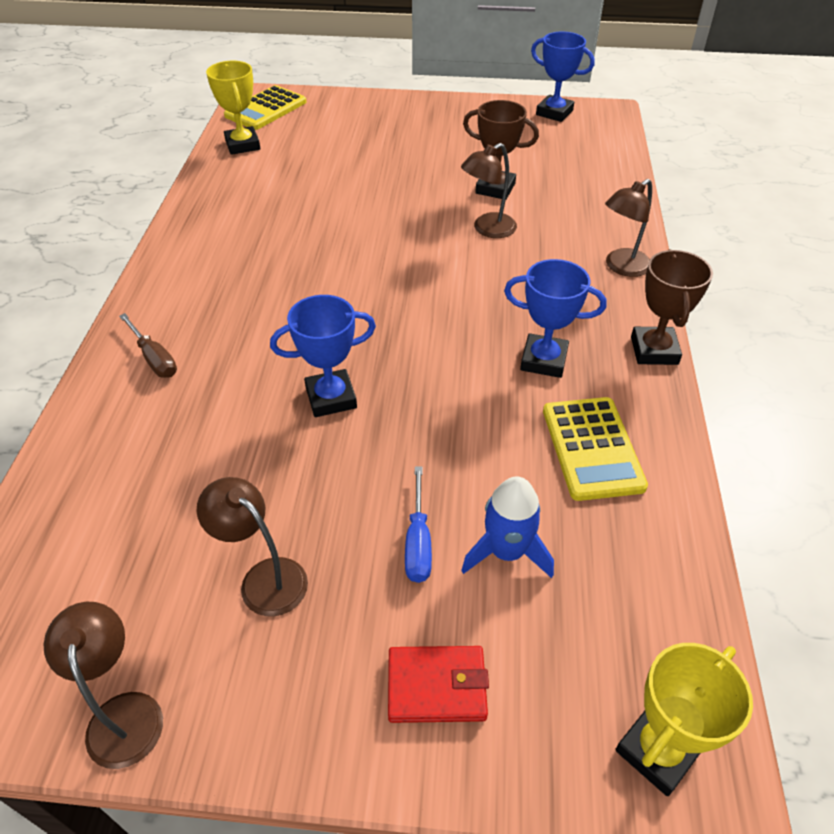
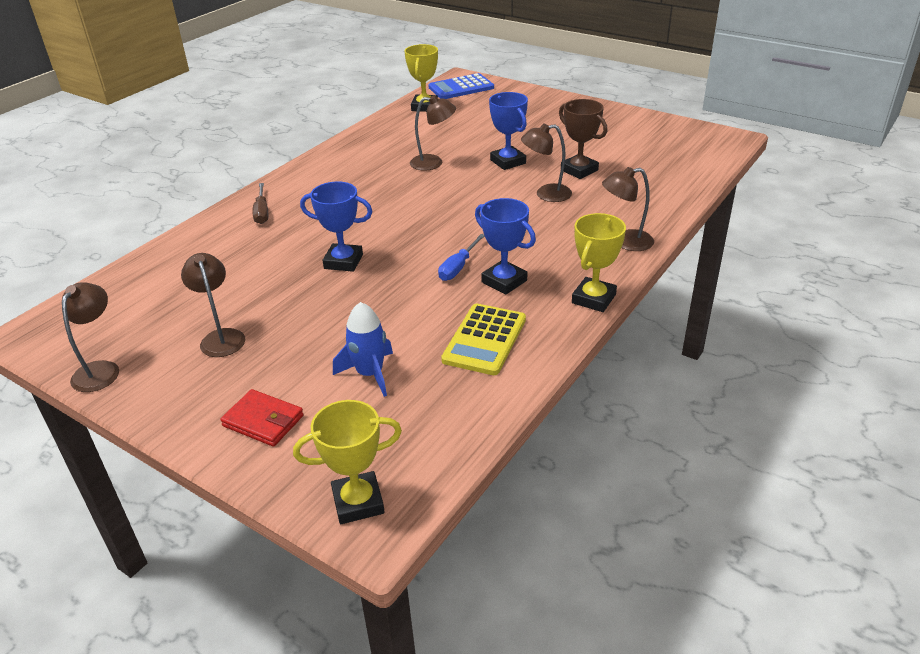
camera: 30 degrees right, 10 degrees down
yellow calculator [224,85,306,130] -> blue calculator [429,73,494,99]
blue screwdriver [405,466,432,583] -> blue screwdriver moved to [438,234,484,281]
blue trophy [531,32,595,122] -> blue trophy moved to [489,92,528,170]
brown trophy [631,249,713,365] -> yellow trophy [572,213,626,312]
none -> brown lamp [410,95,456,171]

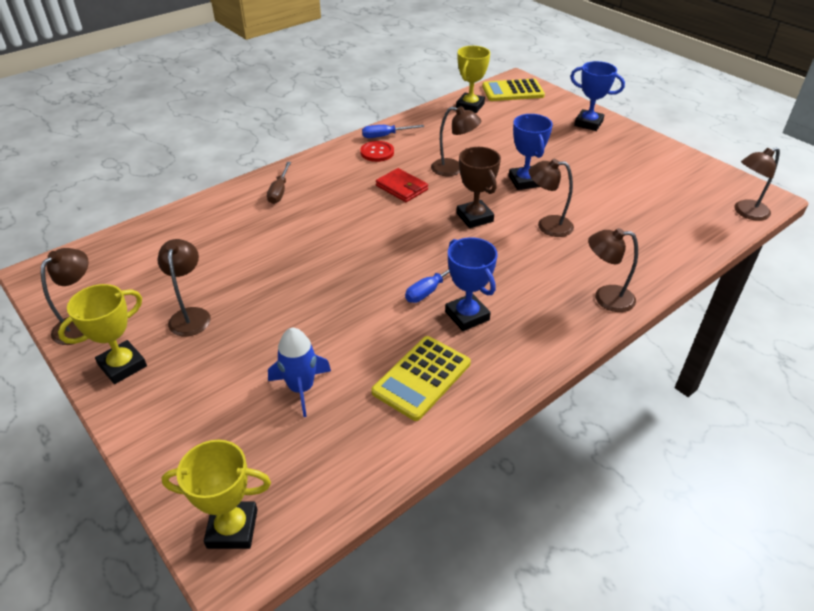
camera: 15 degrees right, 5 degrees up
red wallet [220,389,304,447] -> red wallet moved to [376,168,428,202]
blue trophy [300,182,373,272] -> blue trophy moved to [570,61,625,131]
blue calculator [429,73,494,99] -> yellow calculator [482,79,545,101]
brown trophy [559,99,607,179] -> brown trophy moved to [457,147,501,228]
yellow trophy [572,213,626,312] -> yellow trophy moved to [58,284,147,384]
none -> red button [360,141,394,162]
none -> blue screwdriver [362,125,424,138]
none -> brown lamp [734,147,780,221]

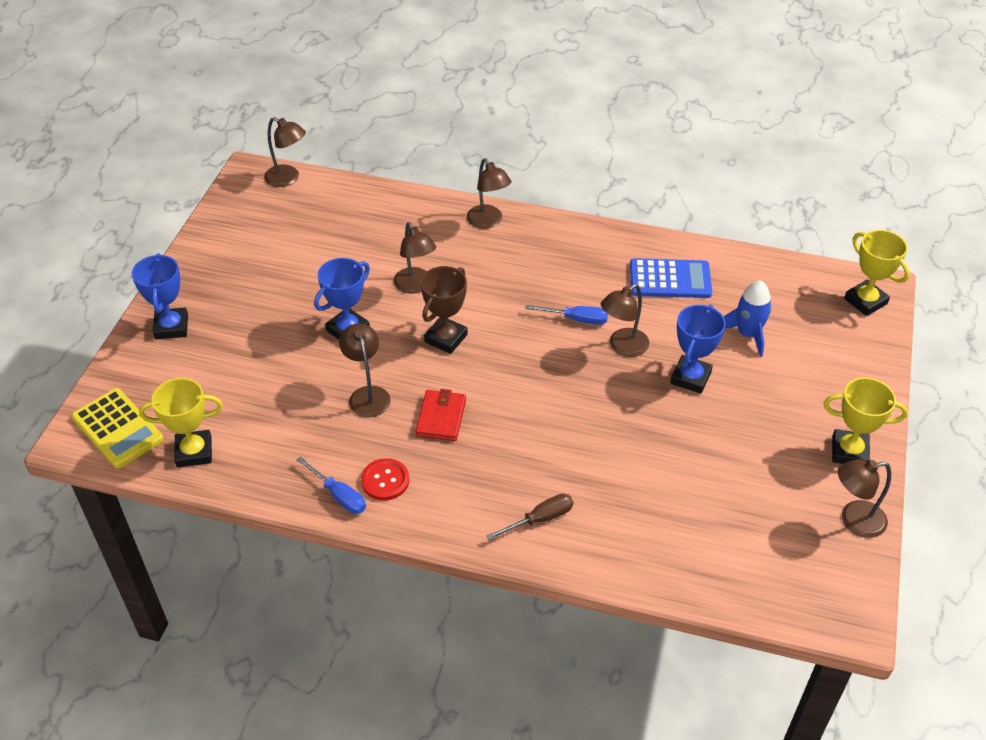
camera: 125 degrees left, 5 degrees up
brown lamp [158,239,211,336] -> brown lamp moved to [601,284,649,357]
yellow calculator [371,336,471,421] -> blue calculator [630,258,712,298]
blue trophy [445,237,498,331] -> blue trophy moved to [670,304,726,394]

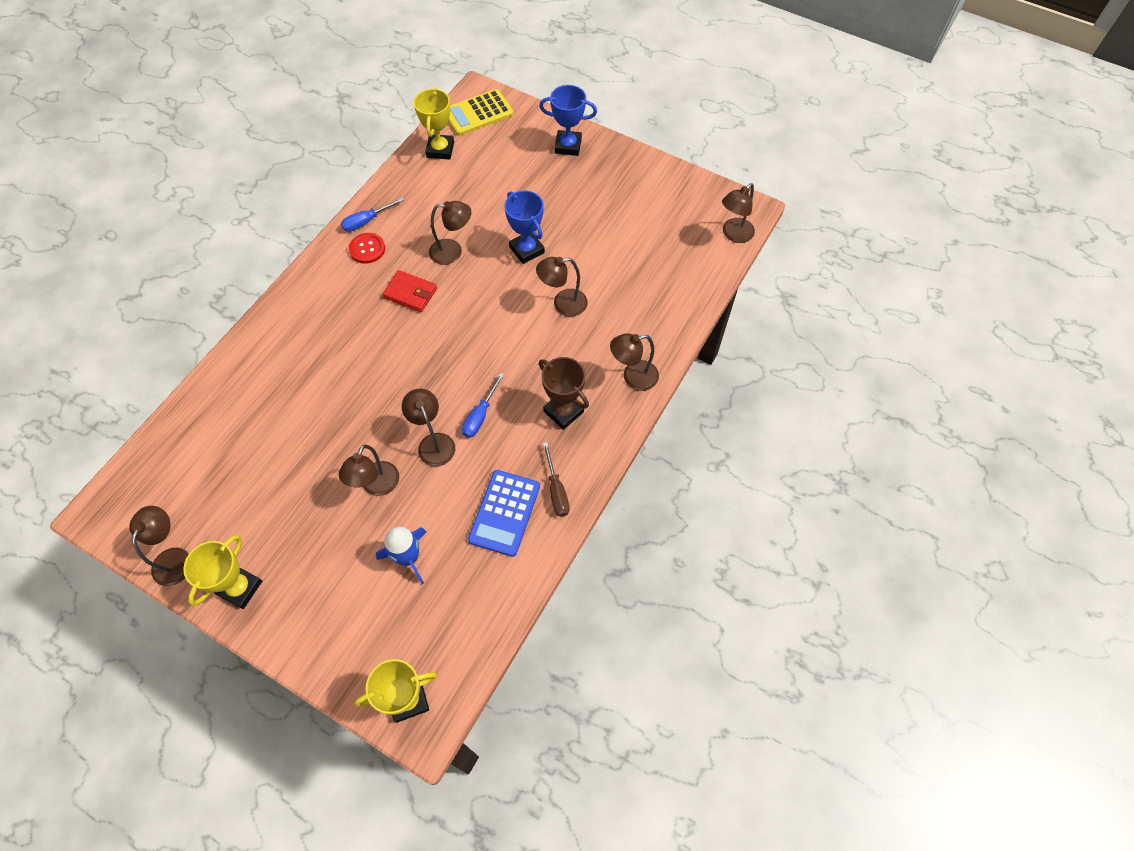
camera: 105 degrees right, 15 degrees up
brown trophy [420,266,468,354] -> brown trophy moved to [539,357,589,430]
brown screwdriver [486,493,573,540] -> brown screwdriver moved to [543,442,569,517]
blue trophy [670,304,726,394] -> brown lamp [339,445,399,496]

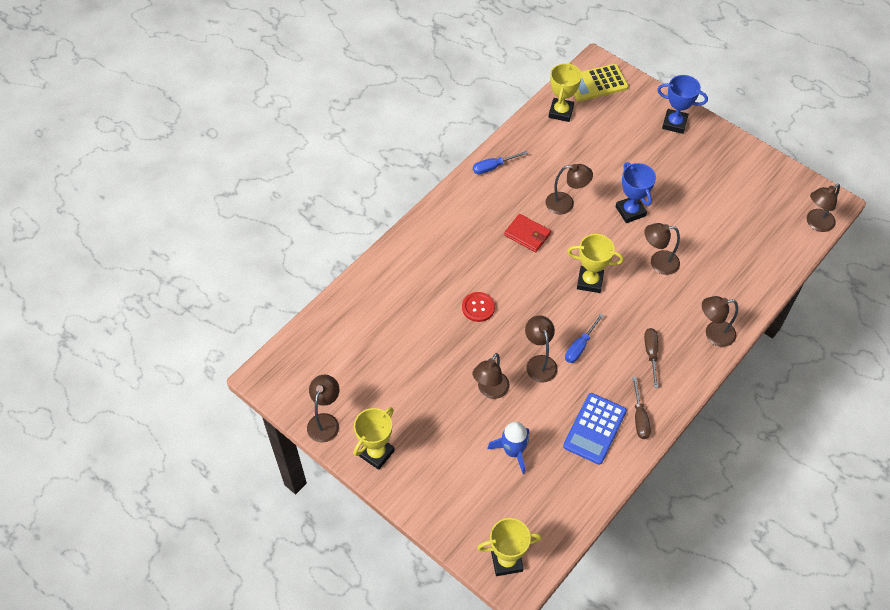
camera: 10 degrees right, 5 degrees down
red button [349,233,385,264] -> red button moved to [462,292,495,322]
brown trophy [539,357,589,430] -> brown screwdriver [644,328,658,388]
none -> yellow trophy [567,234,624,293]

